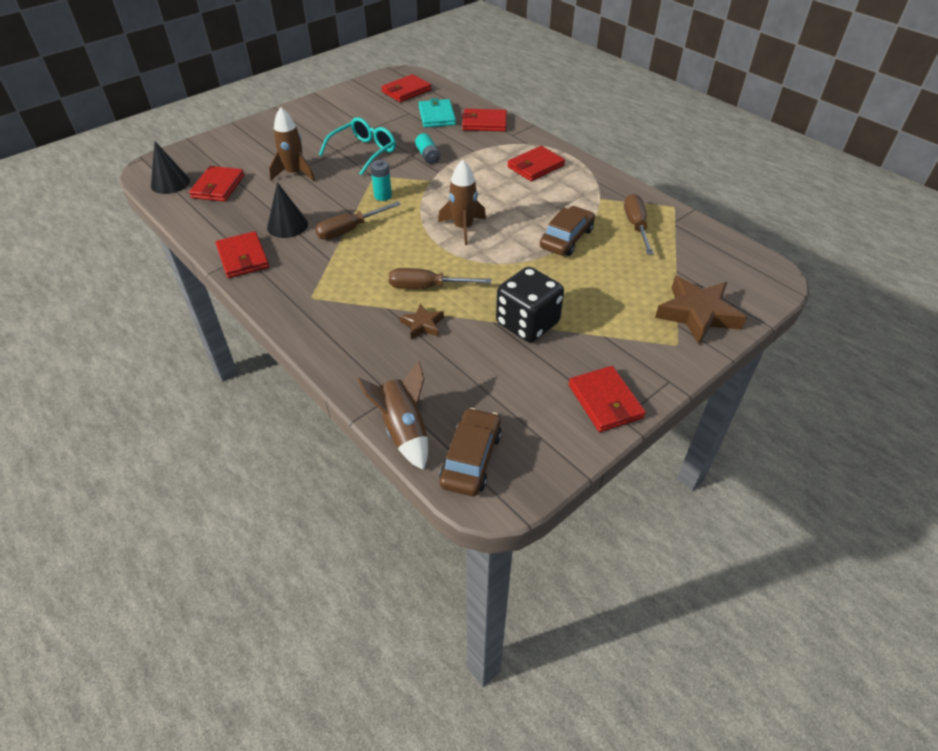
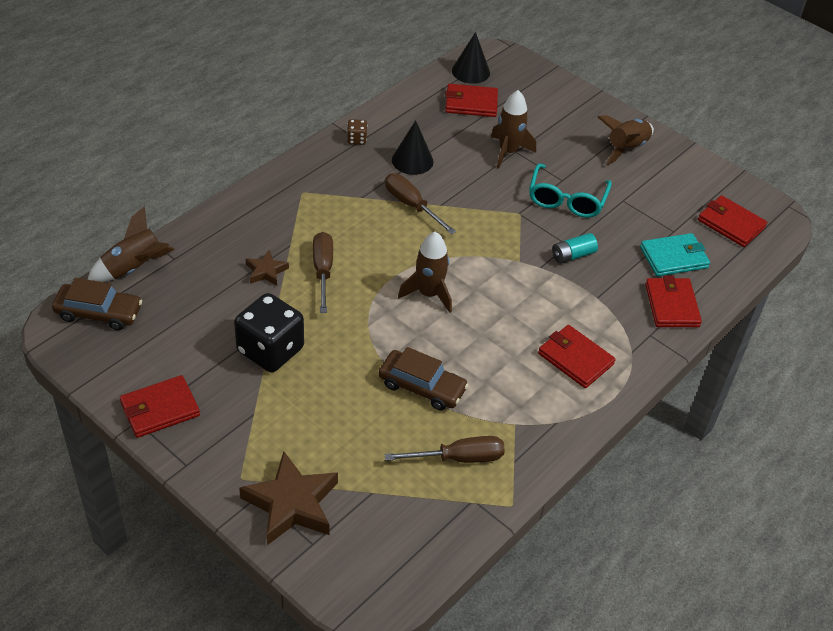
camera: 80 degrees right, 0 degrees up
red wallet [216,231,269,278] -> brown dice [347,119,368,145]
turquoise glasses [319,117,396,175] -> turquoise glasses turned 75 degrees clockwise [529,164,612,218]
turquoise battery [371,160,392,201] -> none
none -> brown rocket [598,115,654,165]

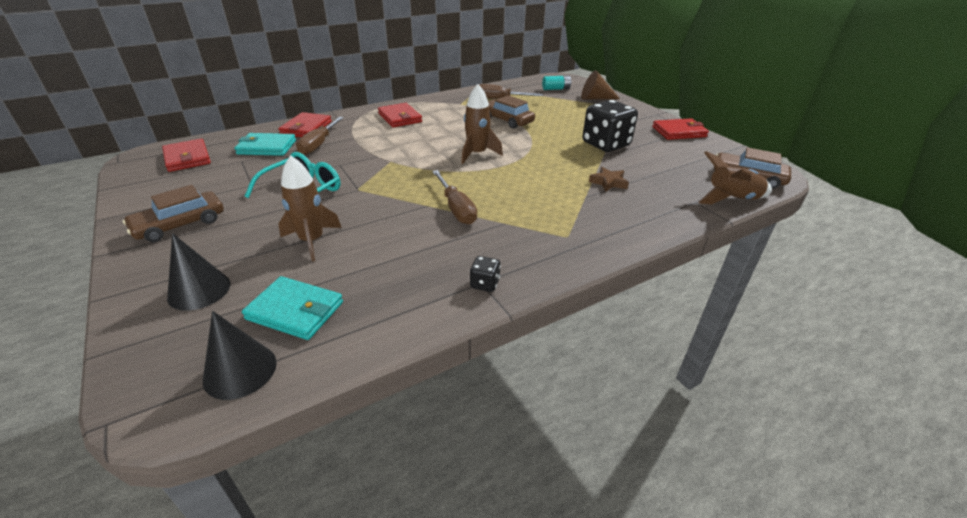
camera: 160 degrees left, 10 degrees down
brown star [239,451,338,545] -> brown cone [581,70,620,100]
brown screwdriver [313,232,333,313] -> brown screwdriver moved to [296,117,344,155]
brown dice [347,119,368,145] -> black dice [470,256,501,292]
black cone [392,120,434,175] -> black cone moved to [167,233,230,311]
red wallet [445,84,498,117] -> turquoise wallet [242,276,343,340]
turquoise battery [552,233,598,264] -> turquoise battery moved to [542,75,572,90]
brown rocket [598,115,654,165] -> brown car [123,185,224,242]

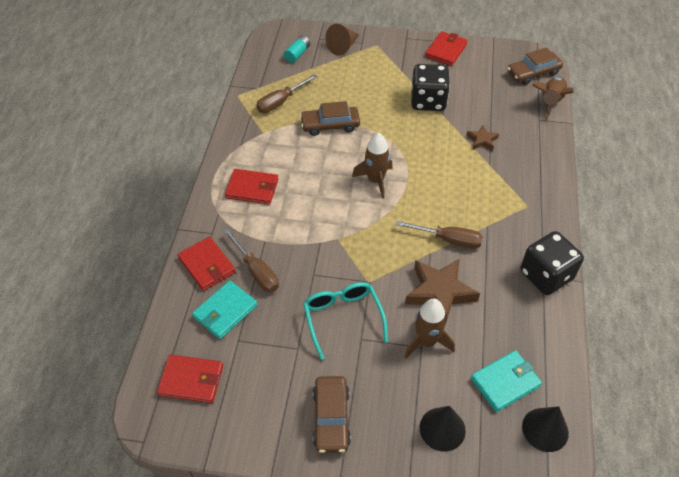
camera: 50 degrees left, 15 degrees up
black dice [470,256,501,292] -> black dice [520,231,584,295], size x2.30
none -> brown star [405,258,480,325]

